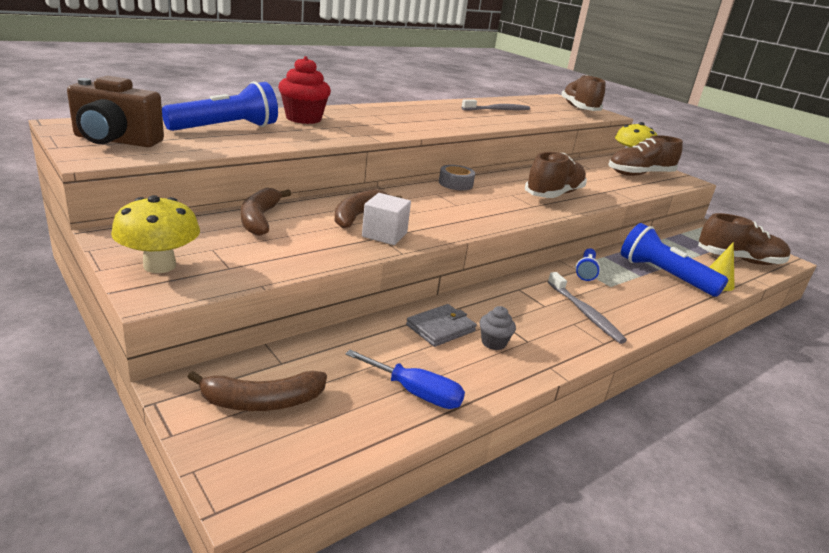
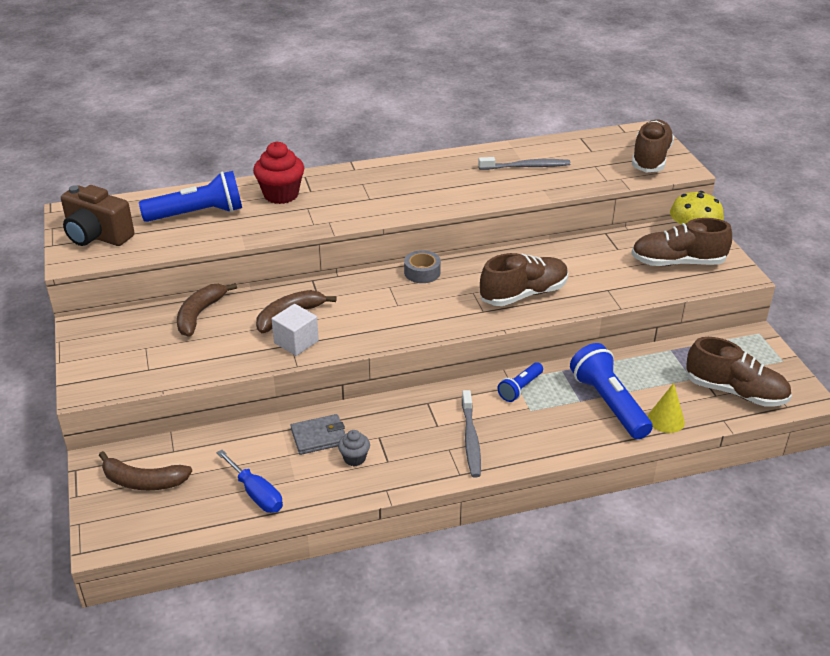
camera: 25 degrees right, 10 degrees up
yellow mushroom [111,195,200,273] -> none

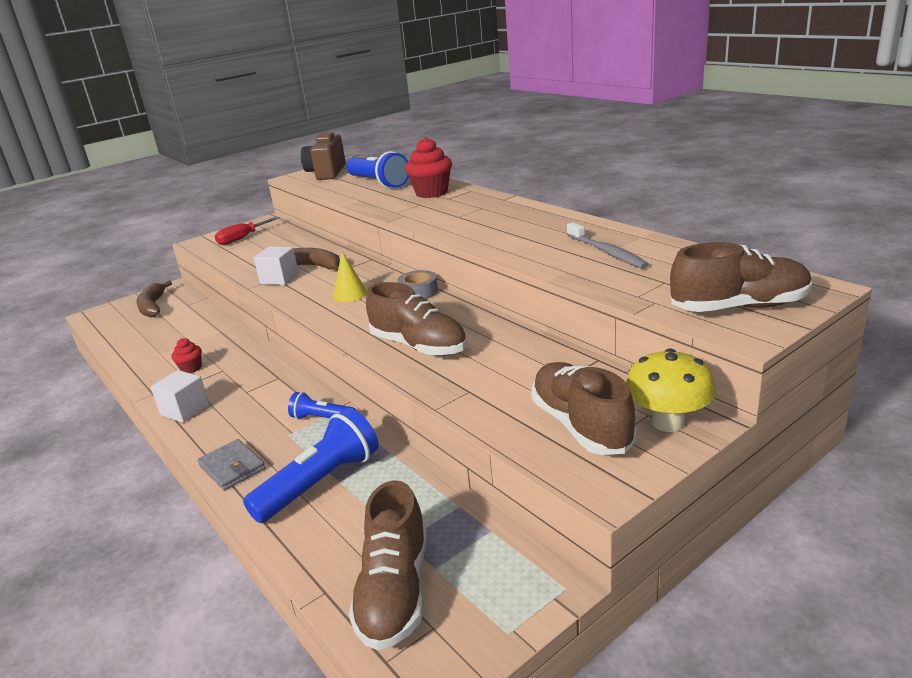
camera: 70 degrees right, 10 degrees down
brown banana [177,283,237,336] -> none
blue screwdriver [217,450,283,513] -> none
grey wallet [291,414,345,455] -> grey wallet moved to [197,439,265,491]
grey cupcake [338,430,370,466] -> red cupcake [171,338,202,373]
grey toothbrush [462,390,481,478] -> none
yellow cone [648,383,685,433] -> yellow cone moved to [333,251,367,302]
none -> white cube [151,370,209,423]
none -> red screwdriver [215,217,280,245]

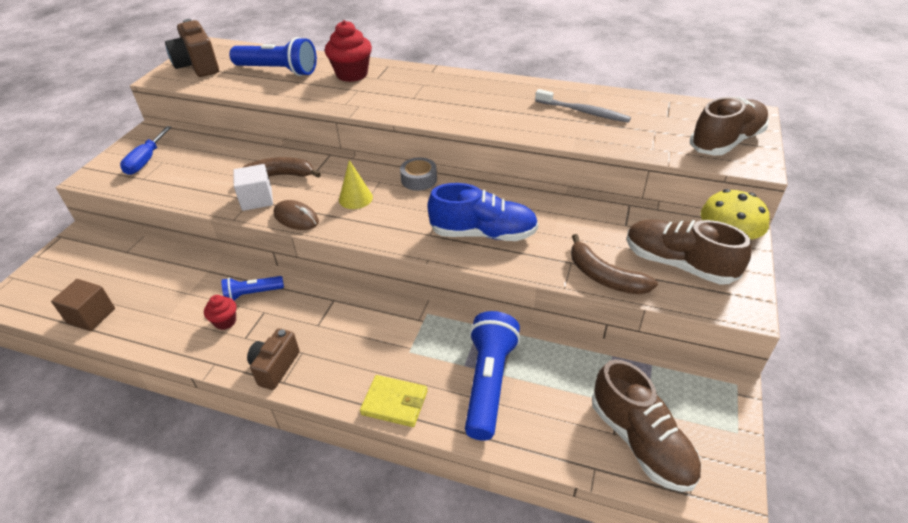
camera: 35 degrees left, 15 degrees up
brown banana [136,281,172,317] -> brown banana moved to [571,234,658,294]
white cube [151,370,209,423] -> brown camera [247,328,300,390]
grey wallet [197,439,265,491] -> yellow wallet [360,375,428,427]
red screwdriver [215,217,280,245] -> blue screwdriver [120,126,171,175]
blue flashlight [288,392,356,419] -> blue flashlight moved to [222,276,284,301]
brown shoe [366,282,467,356] -> blue shoe [428,183,538,241]
none -> brown cube [51,279,115,331]
none -> brown mouse [274,200,319,230]

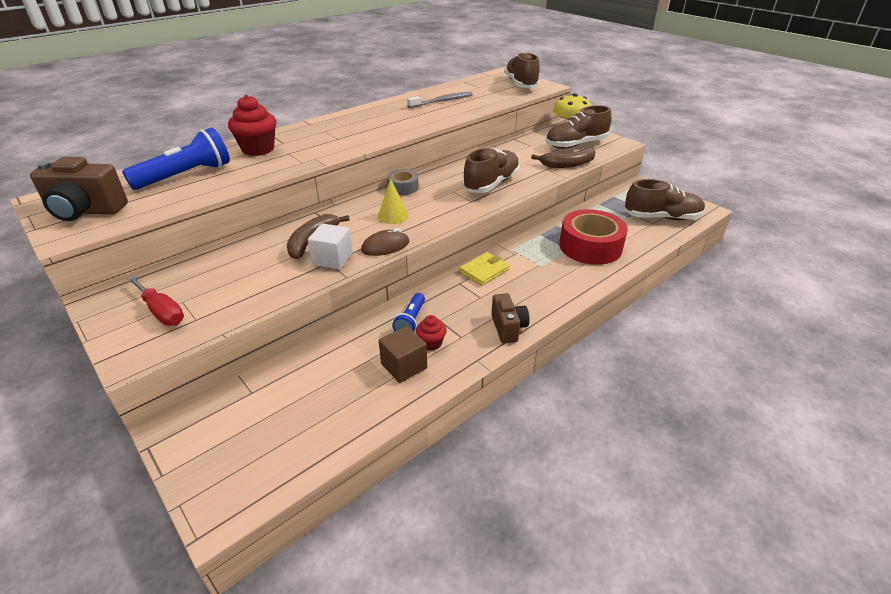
camera: 60 degrees left, 5 degrees down
brown cube [51,279,115,331] -> brown cube moved to [379,326,427,383]
blue screwdriver [120,126,171,175] -> red screwdriver [127,276,184,326]
brown camera [247,328,300,390] -> brown camera turned 150 degrees counterclockwise [491,293,530,344]
yellow wallet [360,375,428,427] -> yellow wallet moved to [459,252,510,286]
blue shoe [428,183,538,241] -> brown shoe [463,148,520,193]
blue flashlight [465,311,520,441] -> red tape [559,209,628,265]

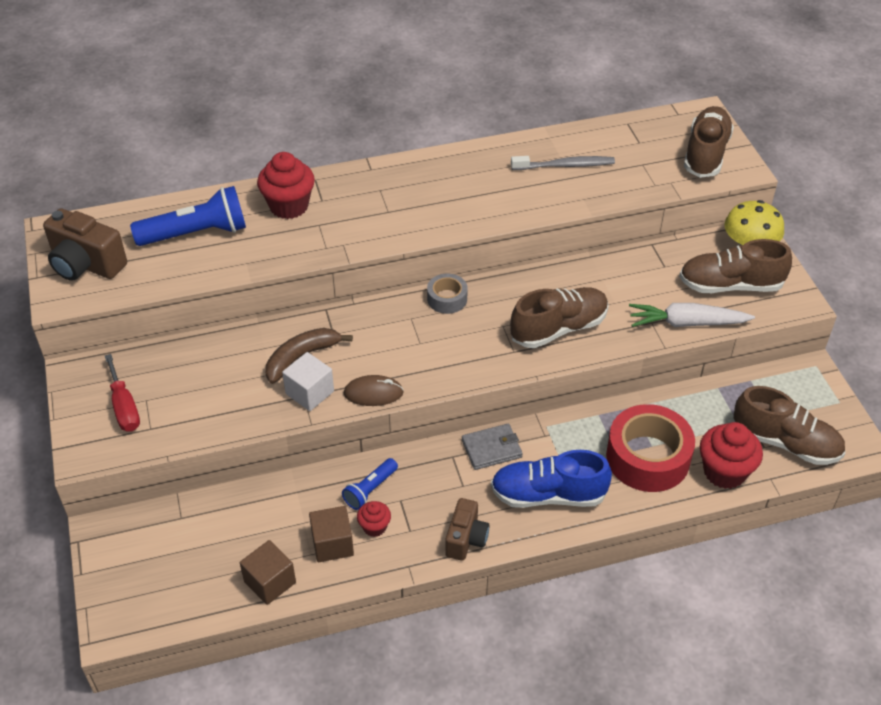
camera: 25 degrees right, 10 degrees up
yellow cone [378,178,408,224] -> none
yellow wallet [459,252,510,286] -> grey wallet [462,424,523,470]
brown banana [531,148,596,168] -> white carrot [629,303,755,327]
none -> brown cube [240,540,296,605]
none -> blue shoe [491,450,612,508]
none -> red cupcake [700,422,763,489]

